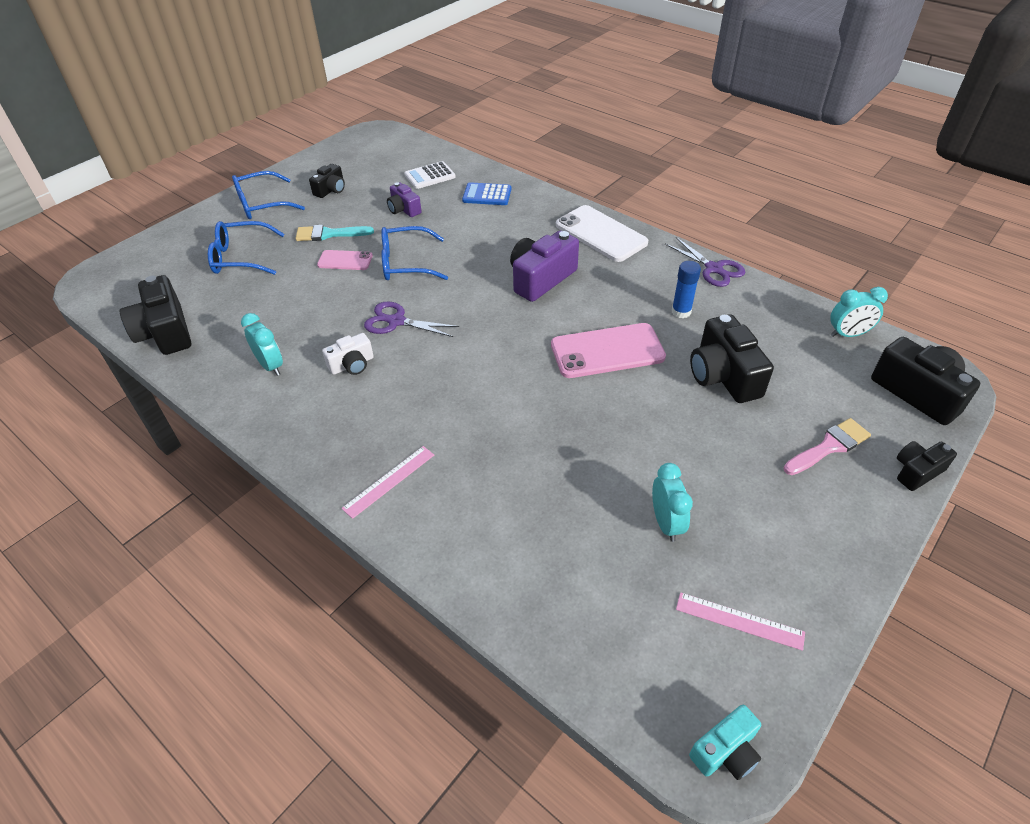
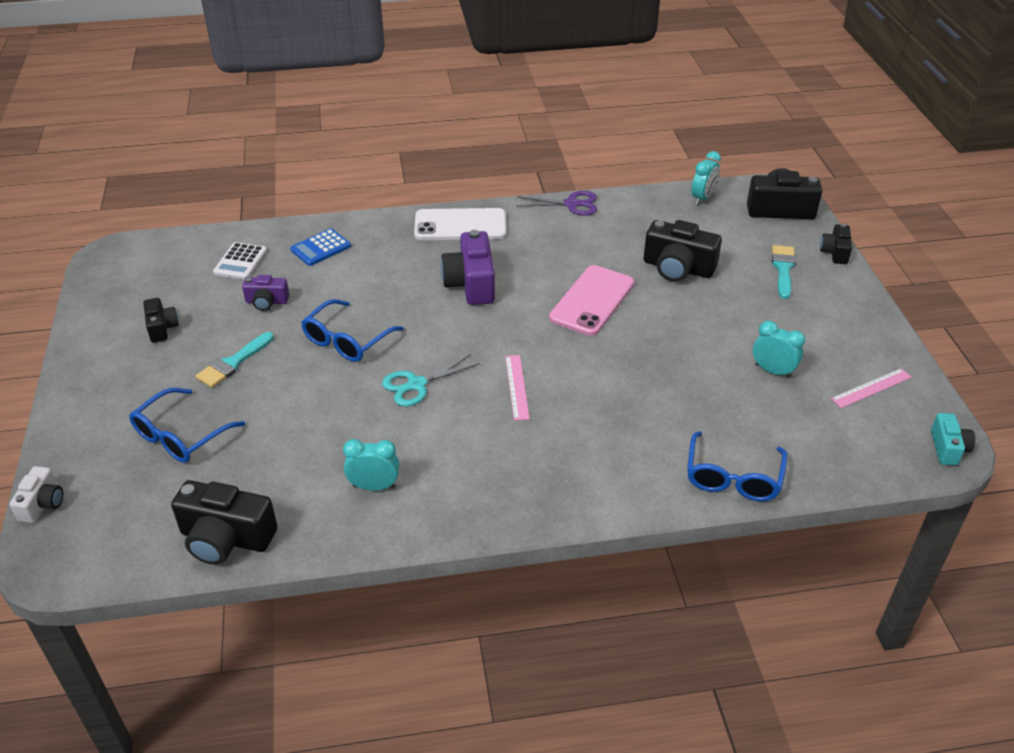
camera: 50 degrees left, 5 degrees down
blue glasses [232,171,305,219] -> blue glasses moved to [687,431,787,501]
pink phone [317,250,373,270] -> none
white camera [322,333,374,375] -> white camera moved to [9,466,63,523]
pink ruler [342,446,434,519] -> pink ruler moved to [505,355,530,421]
purple scissors [364,302,459,337] -> turquoise scissors [382,354,480,407]
blue glue stick [672,261,701,318] -> none
pink brush [784,418,871,475] -> turquoise brush [772,245,796,299]

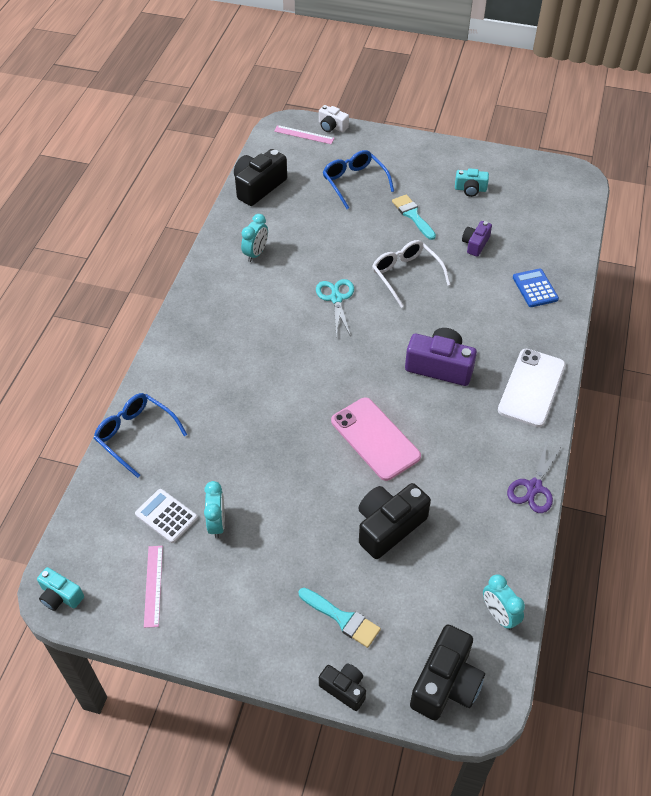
camera: 115 degrees right, 10 degrees up
black camera [143,298,179,343] -> turquoise camera [455,168,489,197]
white calculator [213,242,267,280] -> white calculator moved to [135,489,198,543]
blue glasses [301,299,404,362] -> white glasses [372,240,451,308]
pink ruler [505,355,530,421] -> pink ruler moved to [274,125,335,144]
turquoise clock [753,321,805,378] -> turquoise clock turned 60 degrees counterclockwise [204,481,225,538]

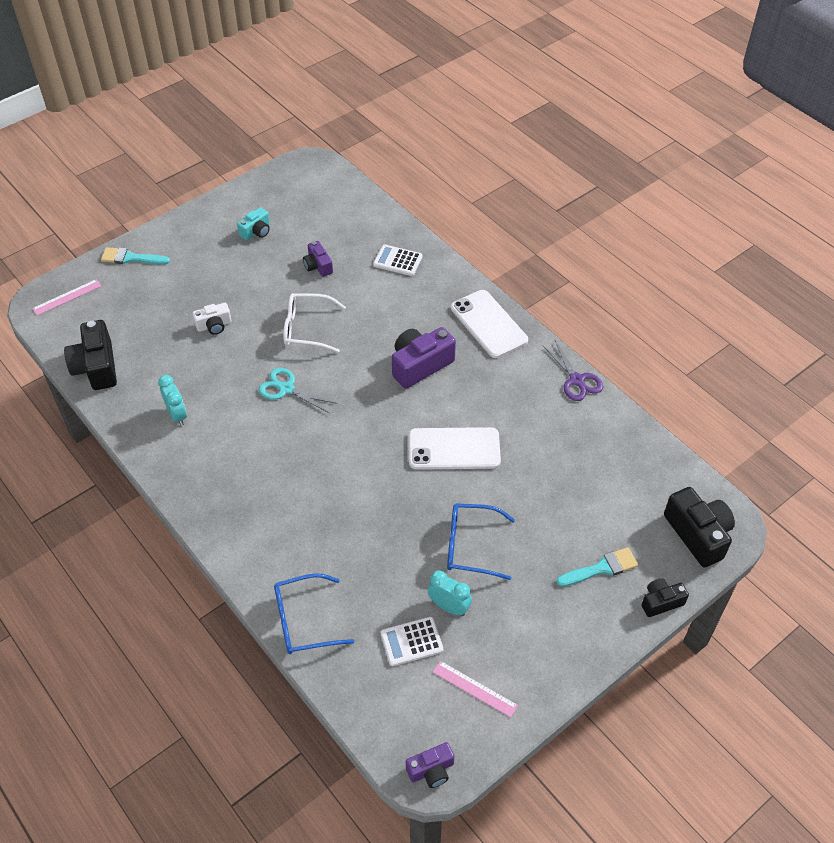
camera: 55 degrees left, 0 degrees up
turquoise camera [37,567,84,611] -> purple camera [406,742,454,788]
white camera [319,105,349,132] -> white camera moved to [192,303,232,335]
blue glasses [323,150,394,209] -> blue glasses moved to [447,503,515,580]
pink phone [331,398,421,481] -> white phone [409,427,501,470]
black camera [358,483,431,559] -> none
turquoise brush [392,194,436,240] -> turquoise brush moved to [101,247,170,265]
turquoise clock [483,574,525,630] -> none
blue calculator [513,268,559,307] -> white calculator [373,244,423,276]

